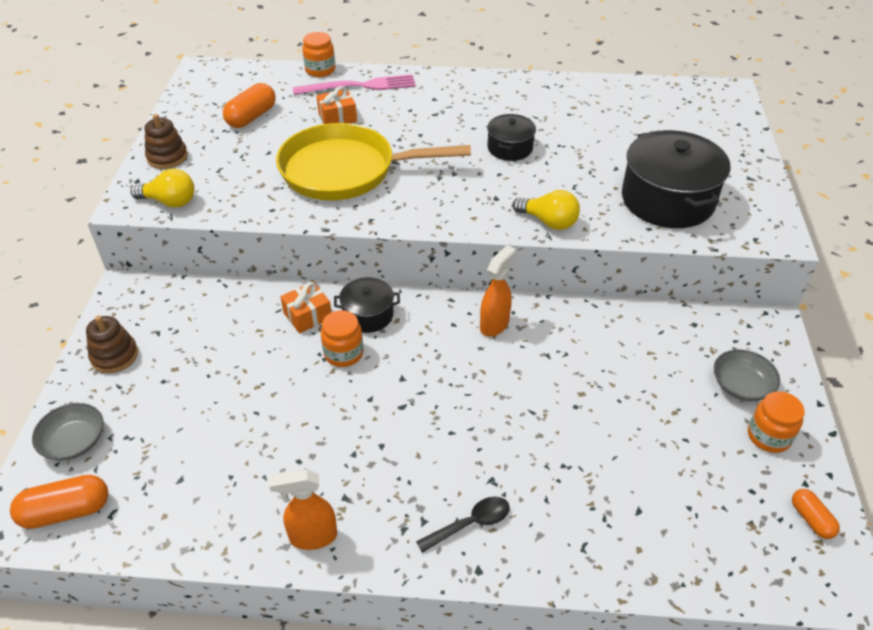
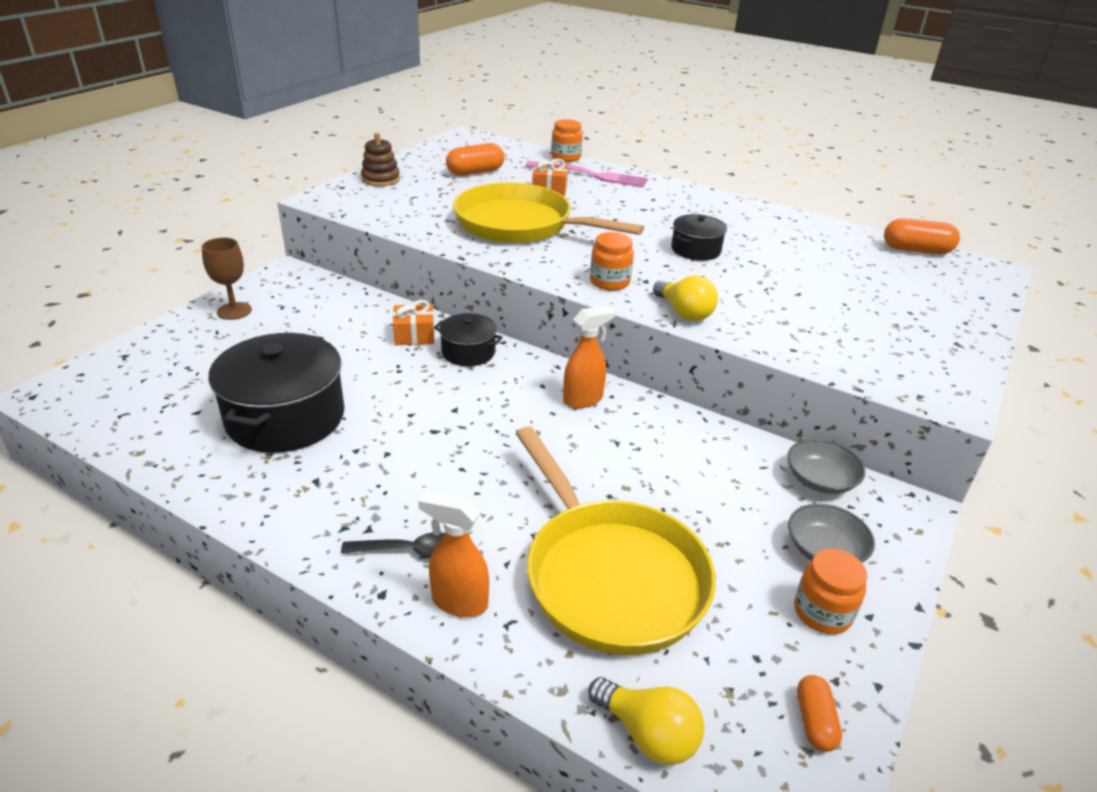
camera: 25 degrees right, 10 degrees down
orange capsule [10,475,108,529] -> orange capsule moved to [884,218,960,254]
grey bowl [32,403,104,460] -> grey bowl moved to [787,439,865,494]
brown stacking toy [86,316,138,373] -> brown goblet [201,238,252,320]
yellow light bulb [131,169,195,208] -> yellow light bulb moved to [588,677,704,765]
orange spray bottle [269,469,337,550] -> orange spray bottle moved to [418,491,489,617]
orange jar [321,310,364,367] -> orange jar moved to [590,232,634,291]
black pot [622,130,731,228] -> black pot moved to [208,333,345,453]
none -> yellow pan [515,427,716,655]

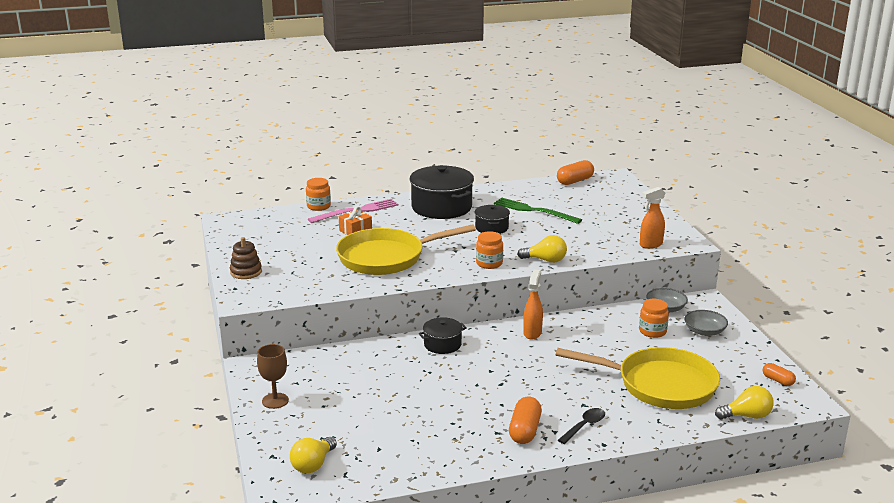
camera: 45 degrees left, 10 degrees down
black pot [208,333,345,453] -> black pot moved to [409,165,474,219]
orange gift [393,300,434,345] -> none
orange spray bottle [418,491,489,617] -> orange spray bottle moved to [640,187,665,249]
orange capsule [446,143,504,176] -> orange capsule moved to [509,397,542,444]
orange jar [794,549,867,634] -> orange jar moved to [639,299,669,338]
none -> yellow light bulb [290,437,337,473]
none -> green fork [494,198,582,224]

